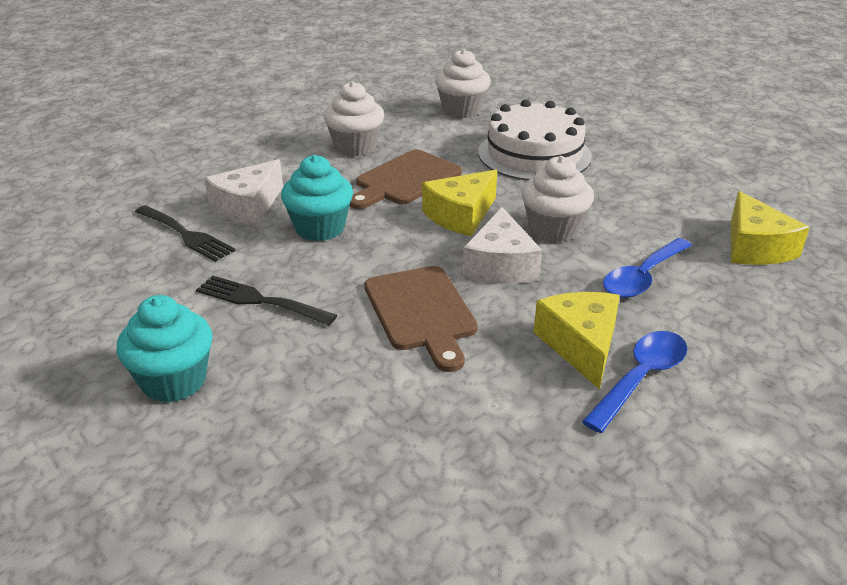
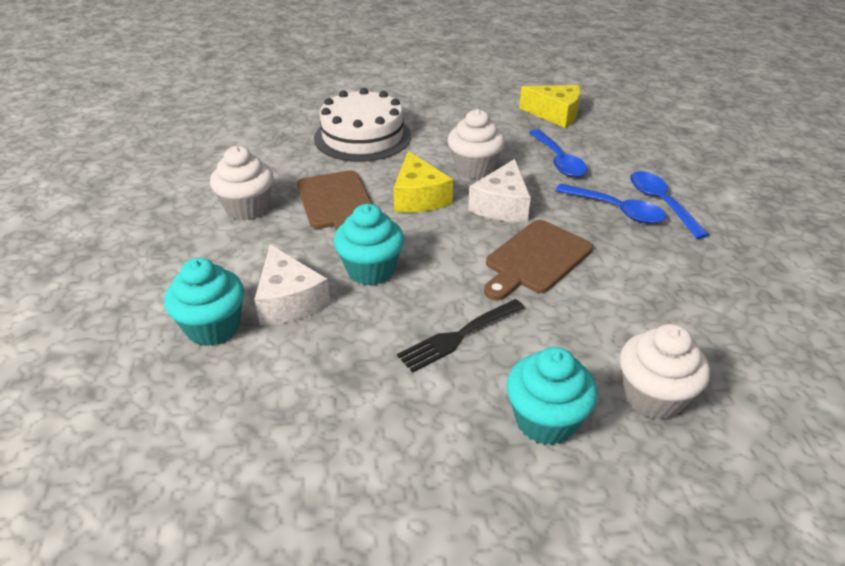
camera: 60 degrees left, 5 degrees up
black fork [135,205,236,262] -> none
brown cutting board [365,266,478,372] -> brown cutting board turned 120 degrees clockwise [484,220,593,300]
white cupcake [435,49,491,118] -> white cupcake moved to [620,324,710,420]
white cheese [463,207,542,284] -> white cheese turned 75 degrees clockwise [468,159,531,222]
yellow cheese [534,292,620,389] -> blue spoon [555,184,666,224]
none -> turquoise cupcake [164,258,244,346]

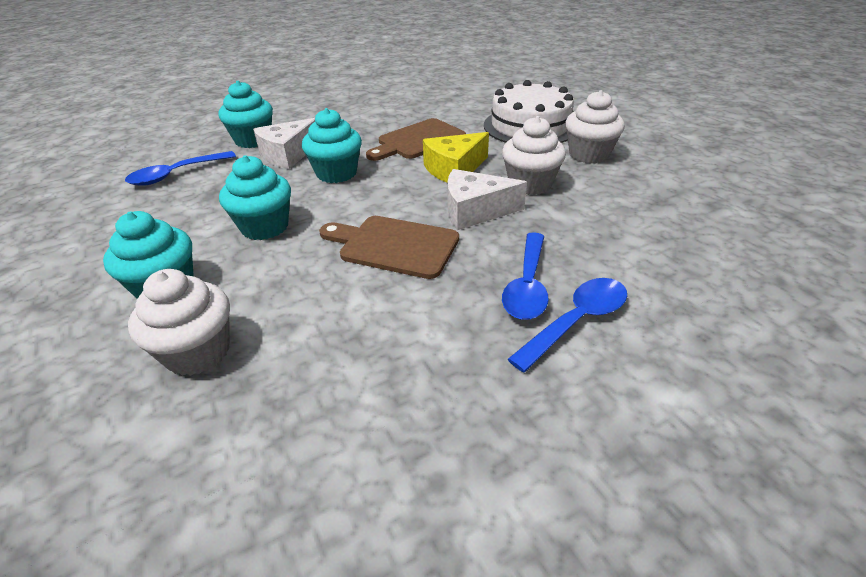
camera: 70 degrees right, 0 degrees up
white cupcake [210,146,274,220] -> white cupcake moved to [565,90,625,164]
black fork [397,299,524,373] -> turquoise cupcake [219,155,291,240]
yellow cheese [519,85,581,128] -> none
blue spoon [529,129,587,177] -> blue spoon moved to [125,151,236,186]

